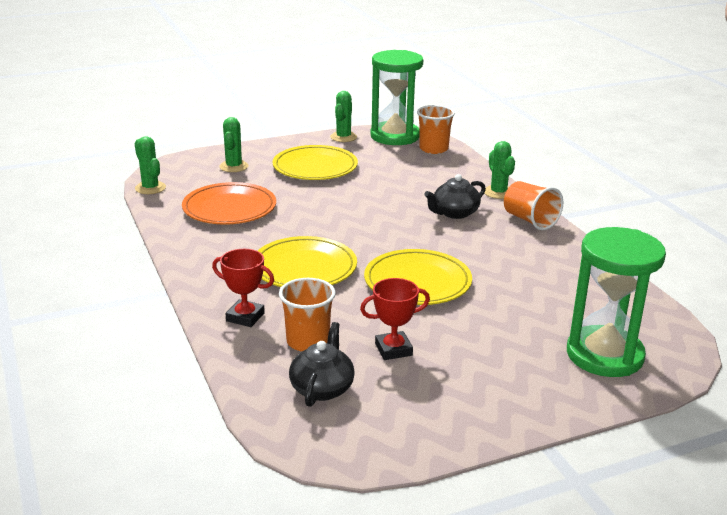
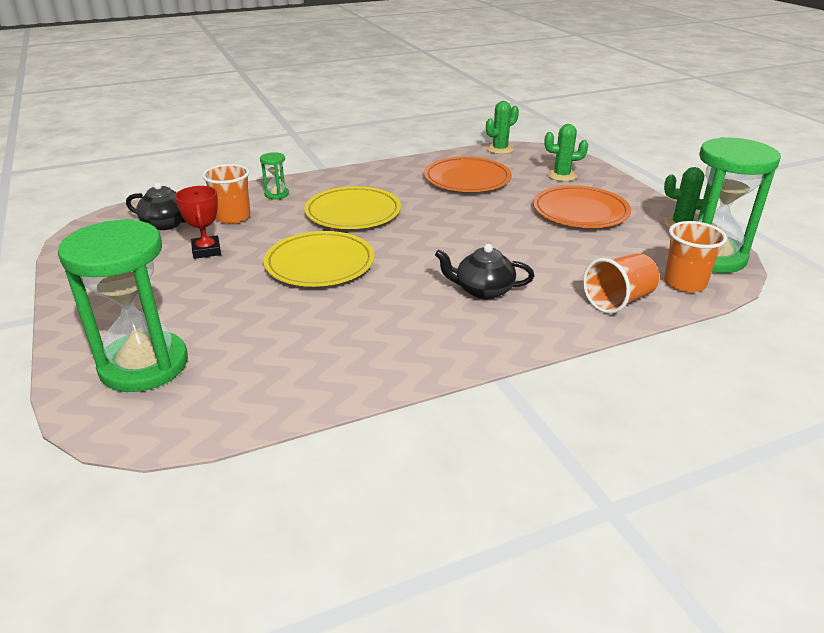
camera: 90 degrees right, 5 degrees up
red trophy [212,249,274,327] -> green hourglass [260,152,289,199]
yellow plate [272,145,358,180] -> orange plate [533,185,631,228]
black teapot [424,174,486,219] -> black teapot turned 45 degrees counterclockwise [435,244,534,299]
green cactus [485,141,515,199] -> none
orange cup [504,181,563,230] -> orange cup moved to [583,253,659,314]

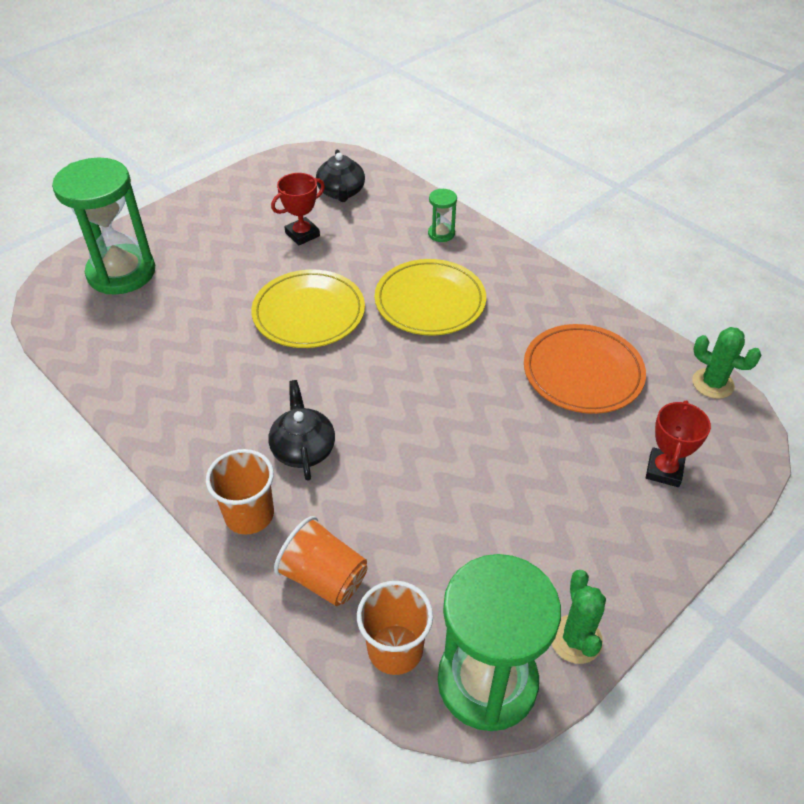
camera: 70 degrees right, 15 degrees up
orange cup [202,164,250,224] -> orange cup moved to [206,449,274,534]
orange plate [533,185,631,228] -> none
green cactus [544,124,588,181] -> red trophy [646,401,711,487]

